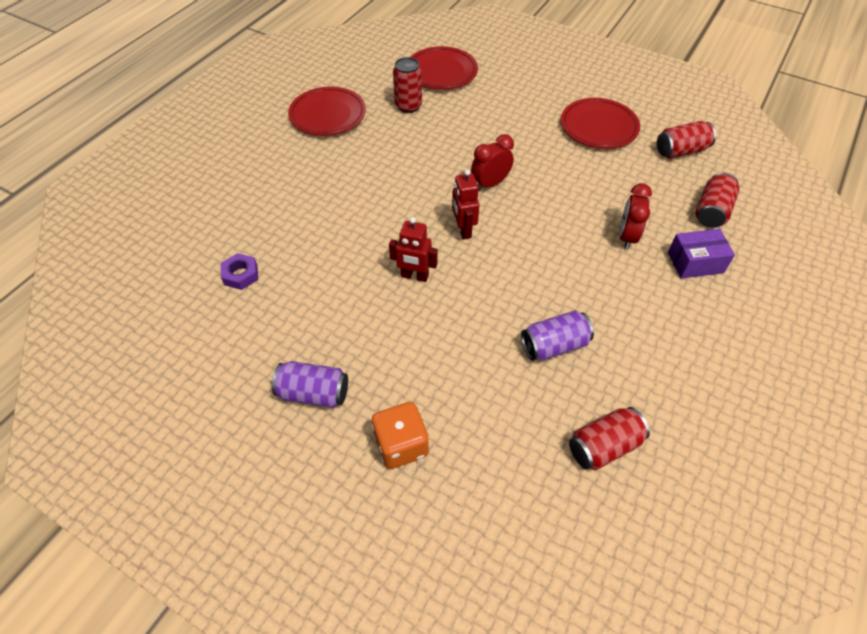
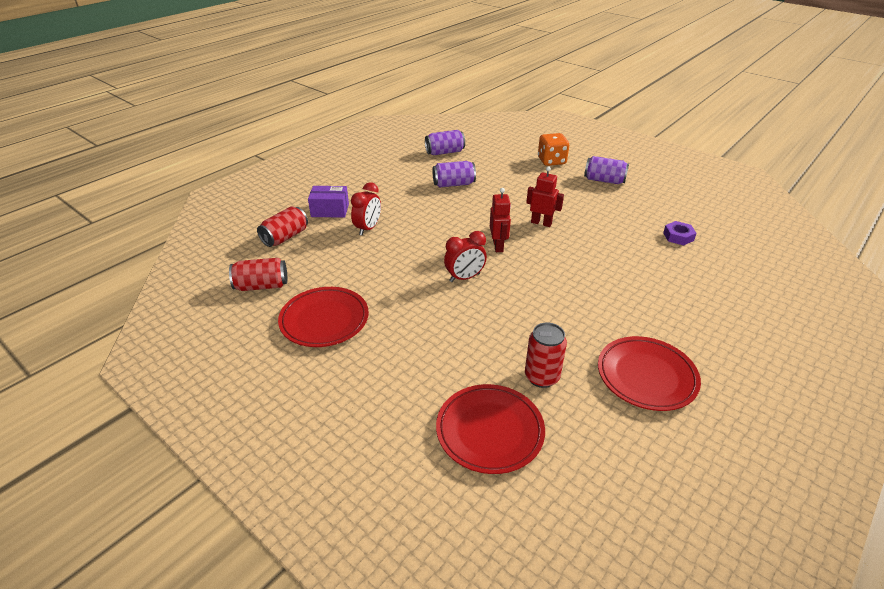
camera: 170 degrees left, 15 degrees down
red can [569,407,650,470] -> purple can [425,130,465,155]

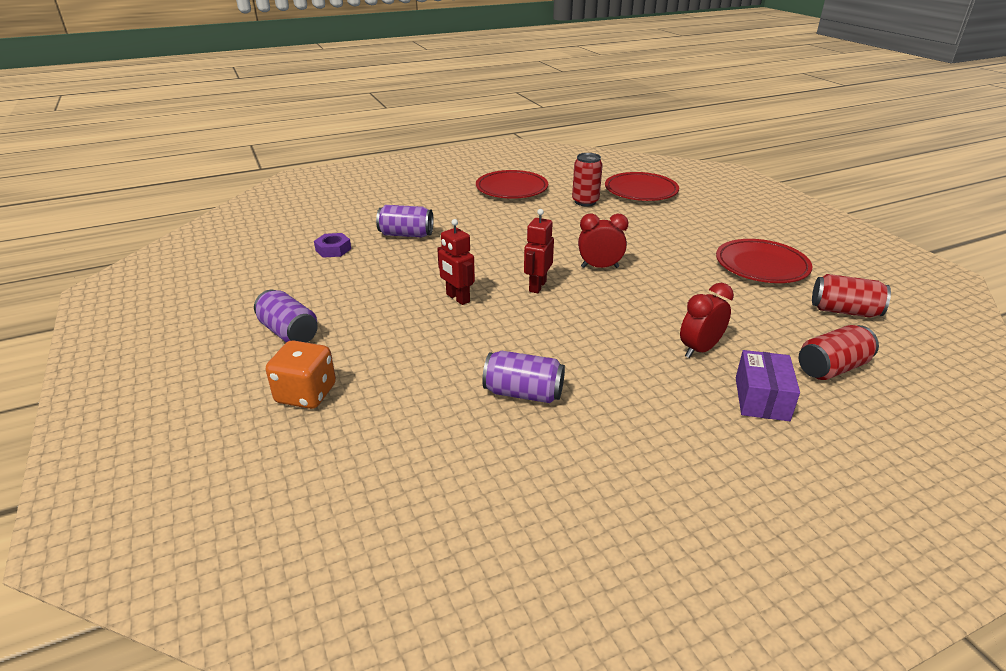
camera: 155 degrees left, 5 degrees down
purple box [308,186,349,218] -> purple box turned 75 degrees clockwise [736,350,800,421]
purple can [425,130,465,155] -> purple can moved to [376,205,434,237]

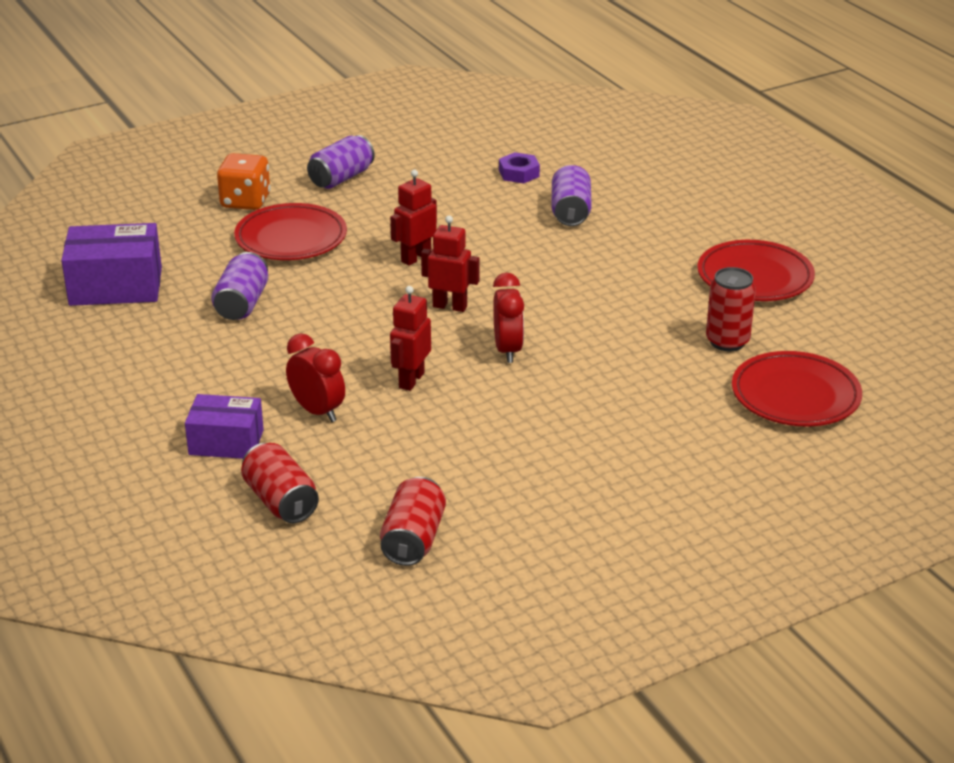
camera: 85 degrees right, 0 degrees up
red plate [716,239,812,283] -> red plate moved to [234,203,347,260]
none -> purple box [61,223,162,306]
none -> red robot [390,286,431,391]

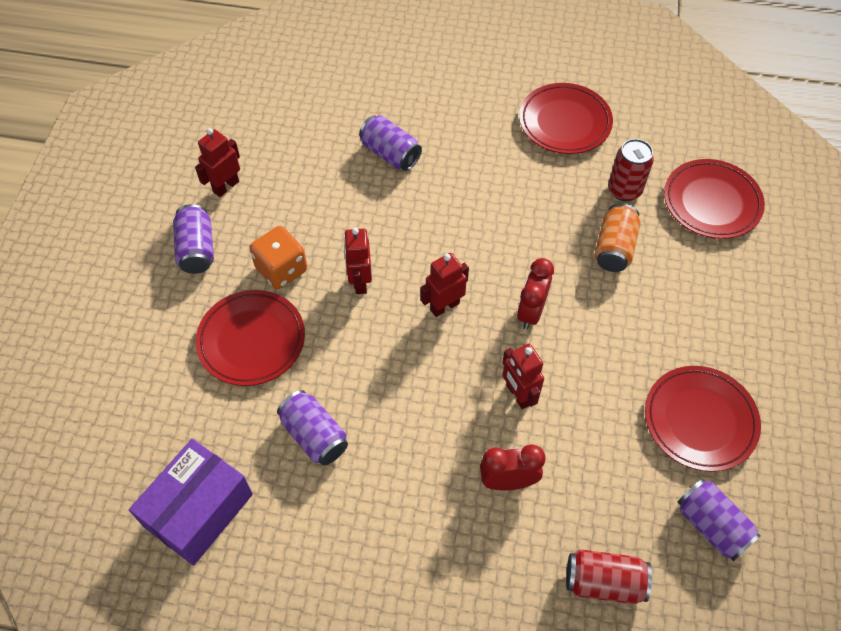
camera: 50 degrees left, 25 degrees up
purple box [185,394,264,459] -> none
orange dice [217,153,271,210] -> orange dice moved to [249,226,307,289]
red can [380,477,446,566] -> purple can [678,479,761,561]
red clock [493,273,524,363] -> red clock turned 105 degrees counterclockwise [517,258,554,330]
purple nut [499,152,540,183] -> none
none -> red robot [195,128,240,197]
none -> orange can [594,203,641,272]
none -> red plate [645,366,761,472]

